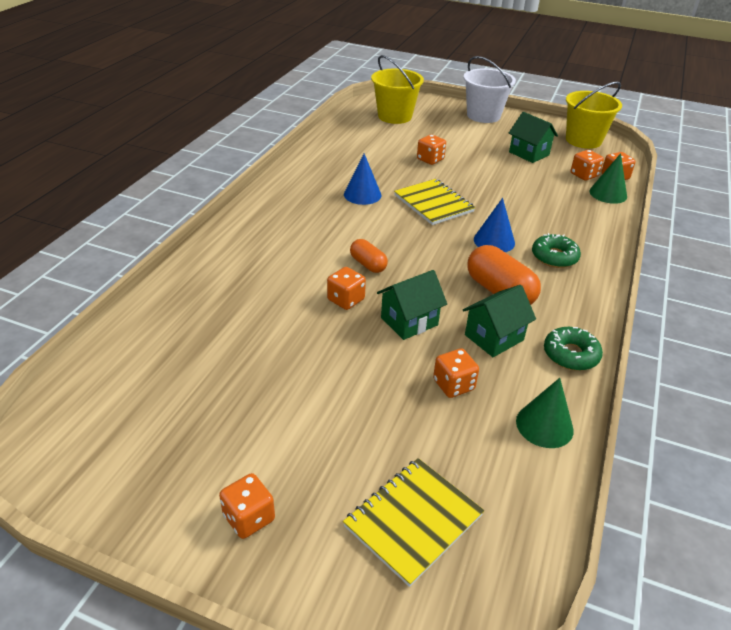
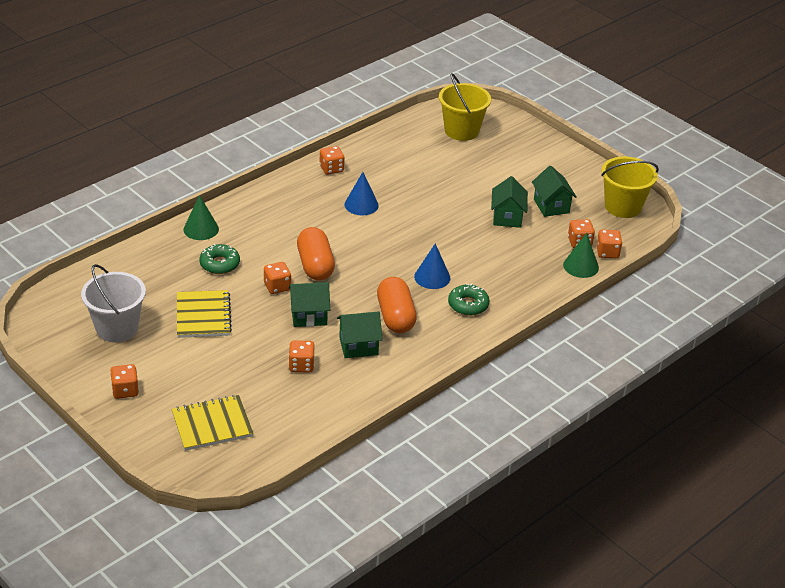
camera: 25 degrees right, 0 degrees up
orange capsule [350,239,388,273] -> orange capsule [297,227,335,280], size x1.73
yellow notebook [394,179,475,225] -> yellow notebook moved to [177,290,232,338]
orange dice [417,134,446,165] -> orange dice moved to [320,146,344,175]
white bucket [464,56,516,123] -> white bucket moved to [81,264,146,342]
green cone [516,378,574,448] -> green cone moved to [183,195,219,240]
green donut [544,327,603,371] -> green donut moved to [199,244,240,274]
none -> green house [491,176,528,228]

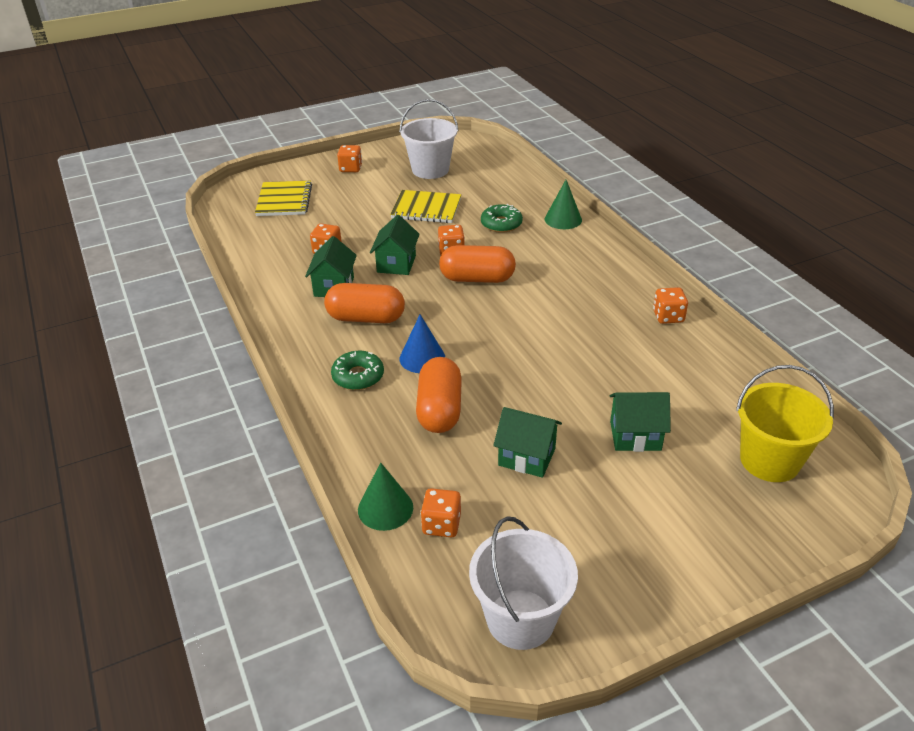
camera: 110 degrees right, 0 degrees up
blue cone [345,172,379,215] -> none
green house [532,165,577,217] -> green house moved to [609,392,671,452]
orange dice [597,230,622,258] -> none
yellow bucket [601,156,659,218] -> white bucket [469,517,578,650]
none -> orange capsule [416,357,462,433]

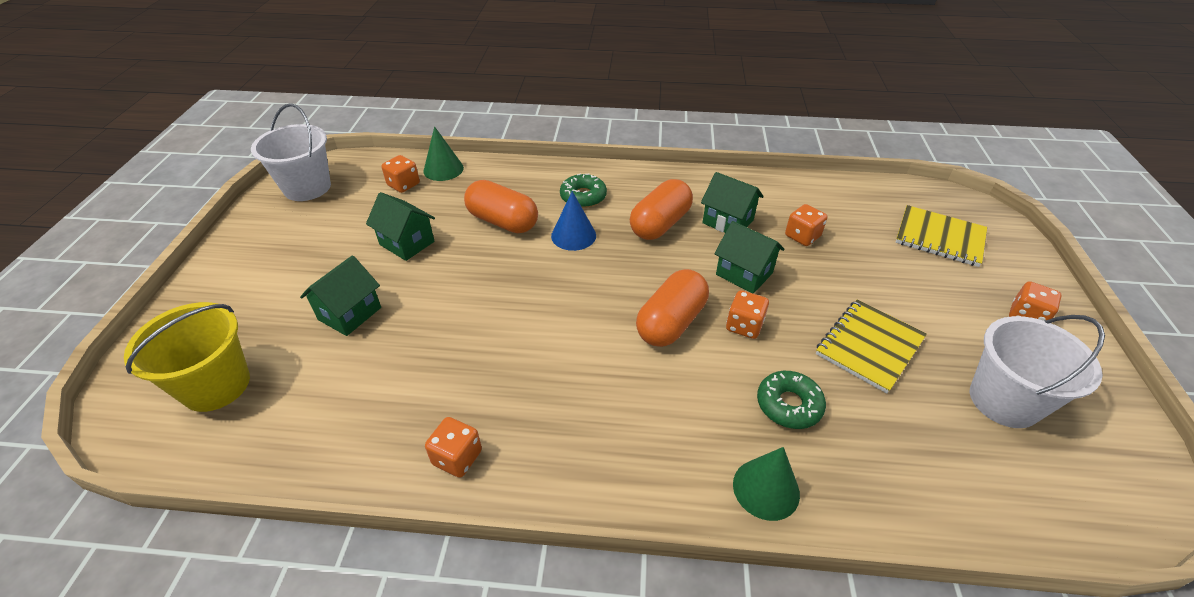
camera: 120 degrees right, 5 degrees up
green house [493,407,562,478] -> green house turned 75 degrees clockwise [366,192,435,261]

